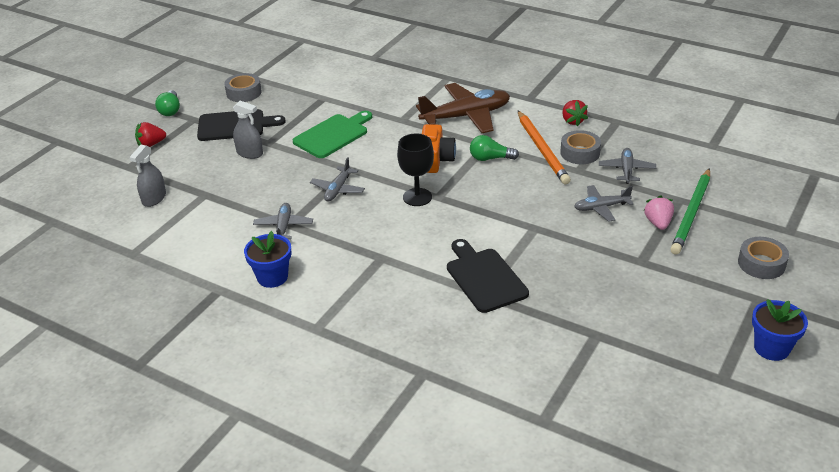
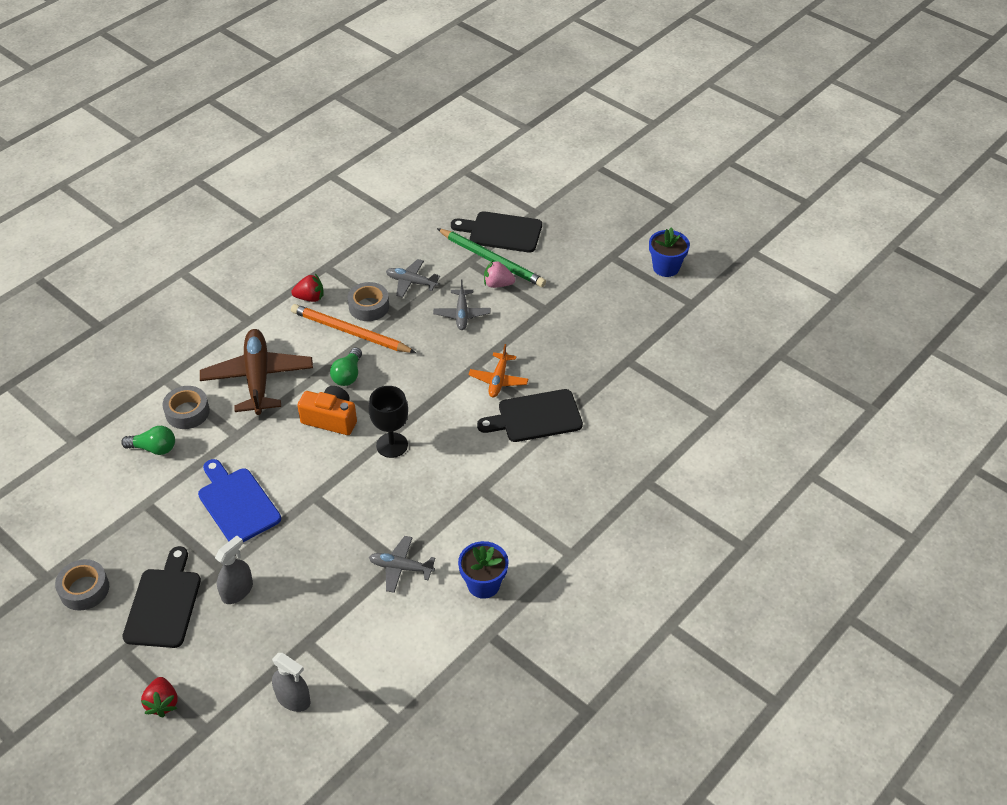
camera: 80 degrees left, 10 degrees up
green light bulb [155,90,180,116] -> green light bulb moved to [121,426,175,455]
green cutting board [293,111,372,158] -> blue cutting board [198,459,281,542]
grey plane [310,157,365,202] -> none
orange pencil [518,111,571,184] -> orange pencil turned 150 degrees counterclockwise [291,304,416,353]
grey tape [738,237,789,279] -> grey tape moved to [162,386,210,429]
none -> black cutting board [451,211,542,252]
none -> orange plane [469,344,528,398]

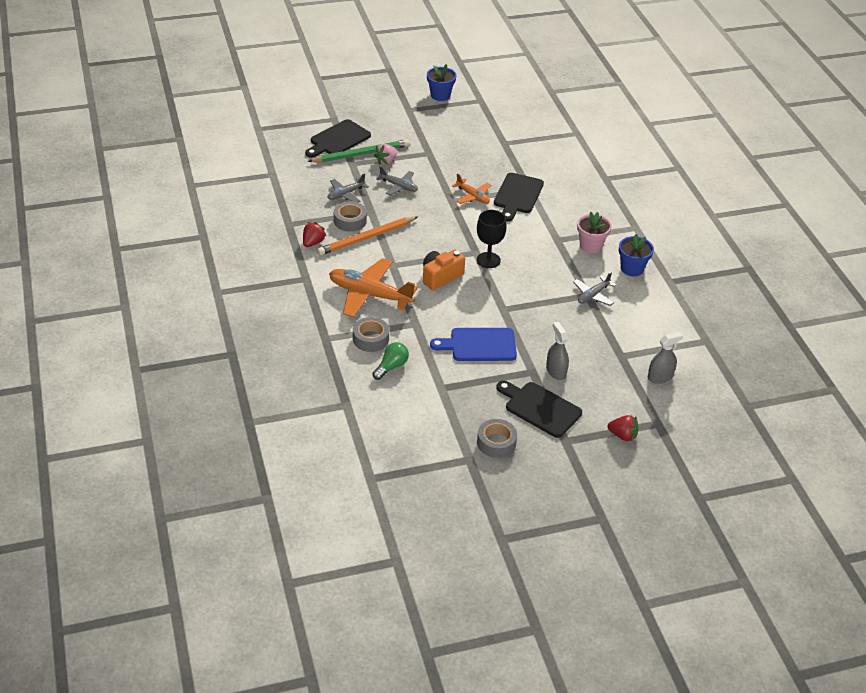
camera: 60 degrees left, 5 degrees down
brown plane [200,329,313,415] -> orange plane [329,258,418,317]
green light bulb [330,348,362,386] -> none
none -> pink flower pot [577,212,612,253]

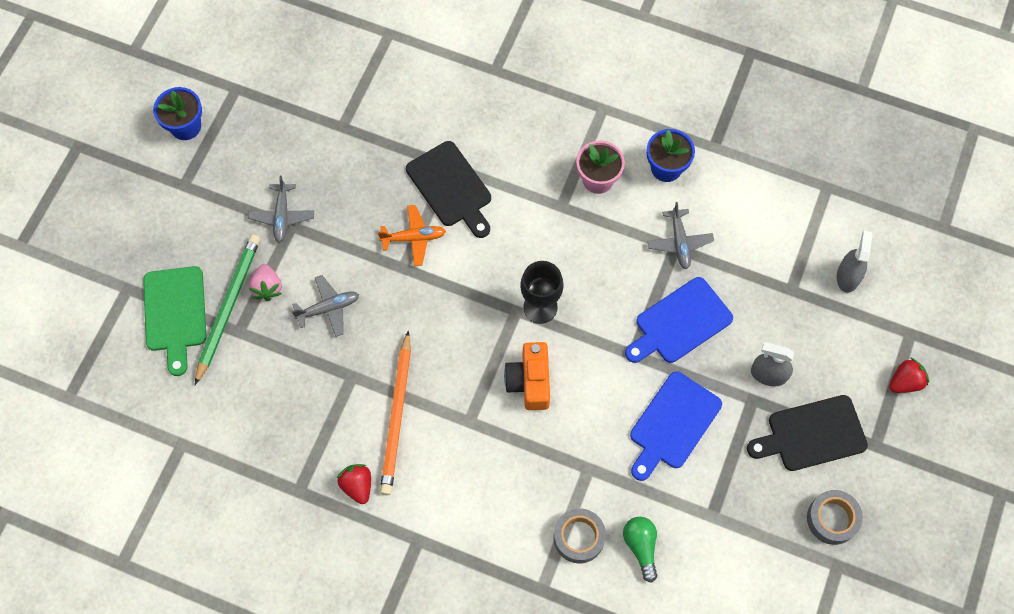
camera: 50 degrees left, 25 degrees up
black cutting board [305,119,371,158] -> green cutting board [143,266,206,376]
grey plane [328,174,369,203] -> grey plane moved to [248,176,314,243]
orange plane [329,258,418,317] -> none
grey tape [334,201,367,232] -> none
none -> blue cutting board [625,277,733,363]

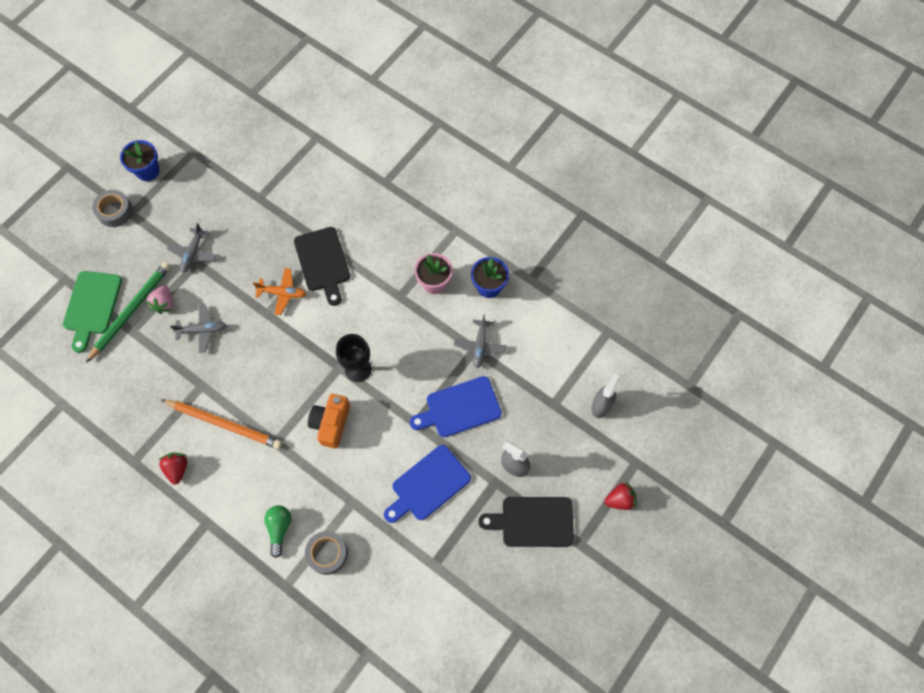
camera: 15 degrees right, 0 degrees up
orange pencil [380,331,411,495] -> orange pencil turned 90 degrees counterclockwise [161,399,282,449]
green light bulb [623,517,657,583] -> green light bulb moved to [264,505,291,558]
grey tape [807,490,863,545] -> grey tape moved to [92,190,133,227]

